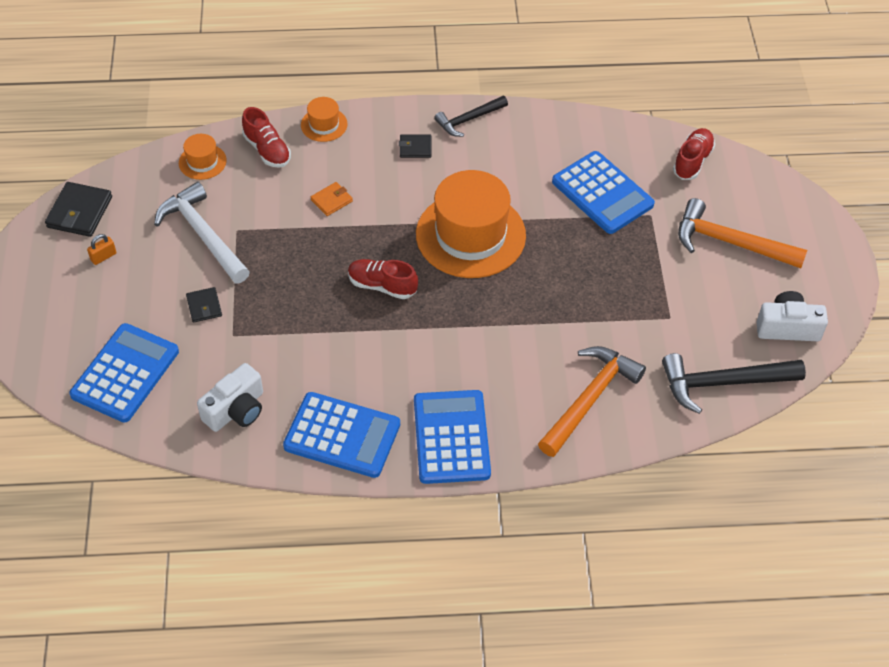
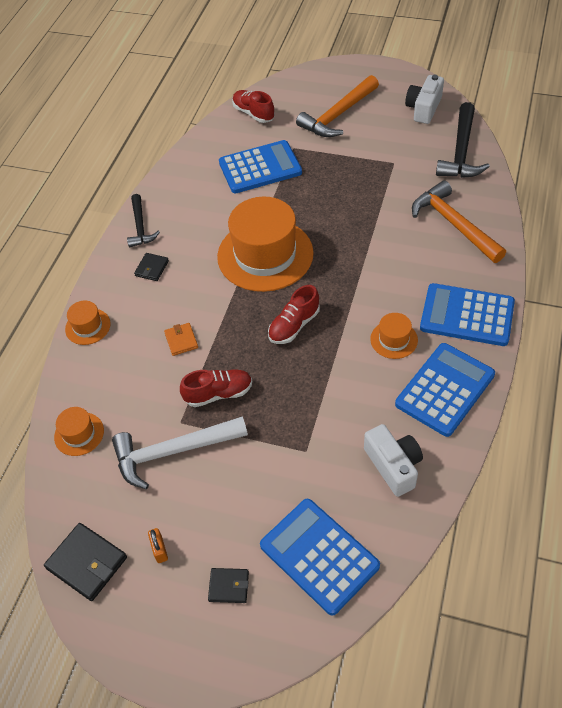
camera: 65 degrees left, 0 degrees up
black wallet [186,287,222,323] -> black wallet moved to [208,568,249,603]
red shoe [242,107,291,168] -> red shoe moved to [180,369,252,407]
none -> orange hat [370,313,418,359]

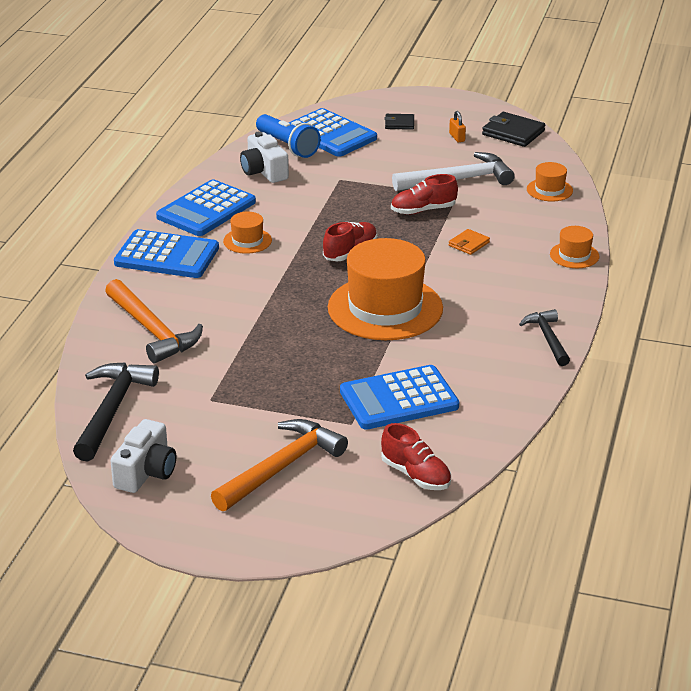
camera: 175 degrees right, 20 degrees down
black wallet [134,253,169,281] -> none
orange wallet [164,323,198,356] -> orange wallet turned 60 degrees clockwise [449,229,490,255]
none -> blue flashlight [256,114,321,158]

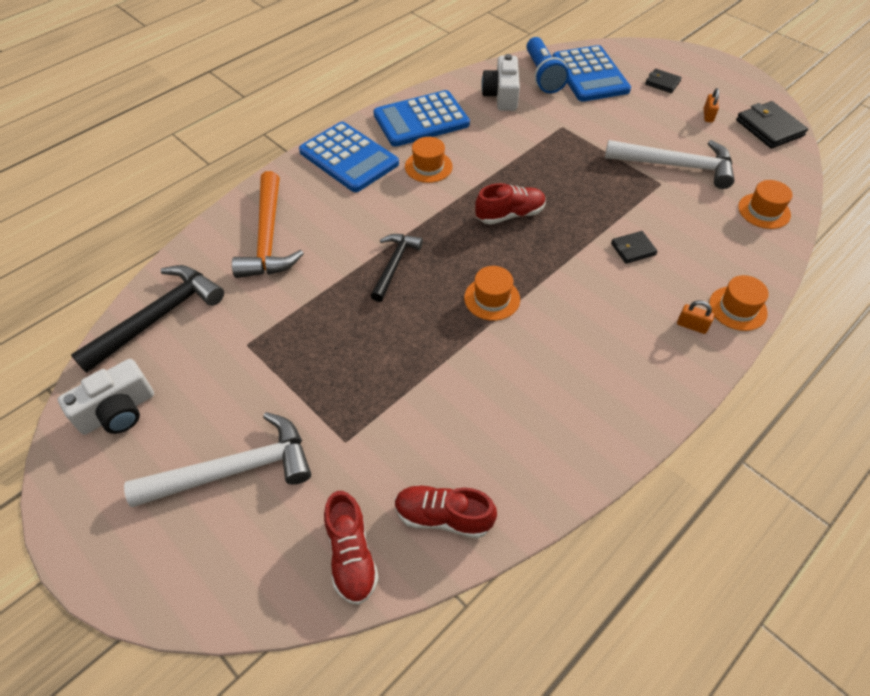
camera: 30 degrees right, 20 degrees up
orange hammer [211,419,348,511] -> white hammer [124,412,311,507]
orange hat [328,238,443,340] -> orange hat [464,266,520,321], size x0.45
blue calculator [340,365,459,430] -> none
red shoe [391,174,458,215] -> red shoe moved to [395,485,497,538]
orange wallet [449,229,490,255] -> black wallet [611,231,658,264]
black hammer [519,309,570,366] -> black hammer moved to [371,234,423,302]
none -> orange padlock [677,300,714,334]

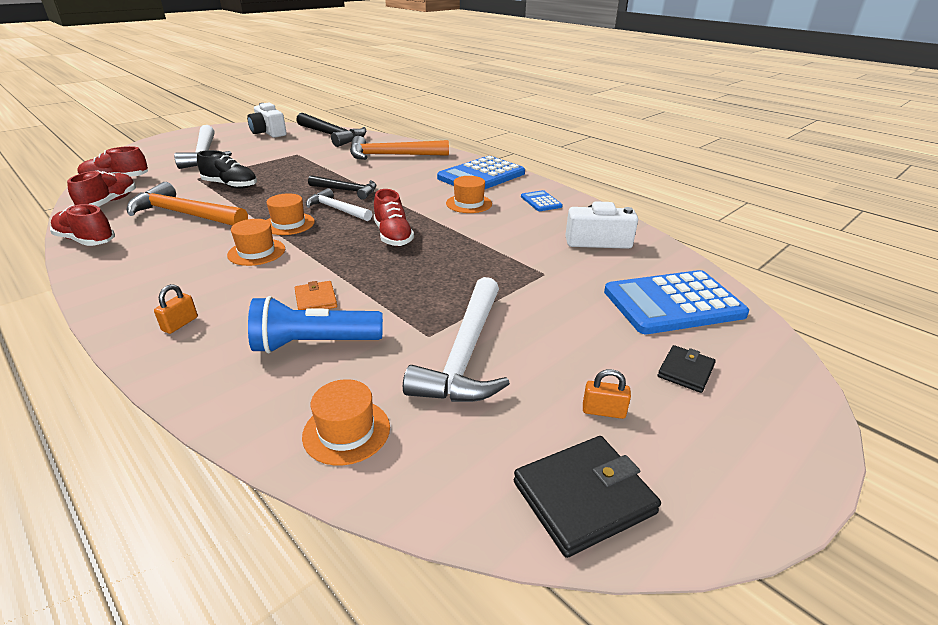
camera: 90 degrees right, 20 degrees down
blue calculator [373,90,470,147] -> blue calculator [521,190,563,211], size x0.47
blue flashlight [526,37,569,93] -> blue flashlight moved to [248,296,383,353]
black wallet [611,231,658,264] -> orange wallet [295,281,337,310]
orange hat [709,275,769,331] -> orange hat moved to [227,219,285,266]
none -> red shoe [50,204,115,246]
none -> orange hammer [127,182,248,226]
none -> black shoe [197,150,257,189]
none -> white hammer [306,188,372,221]

